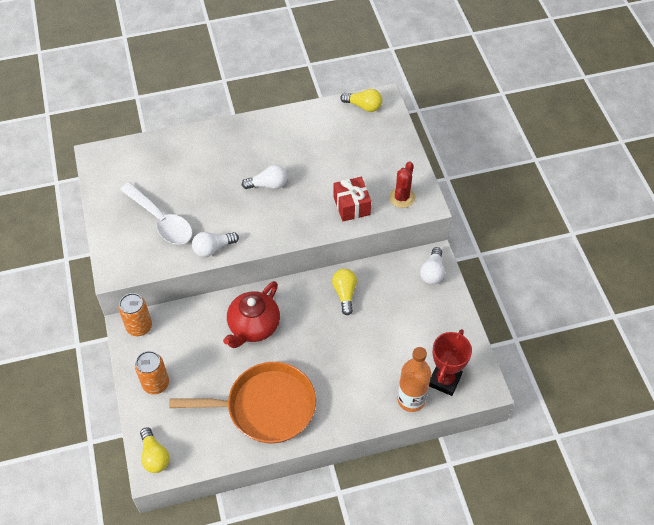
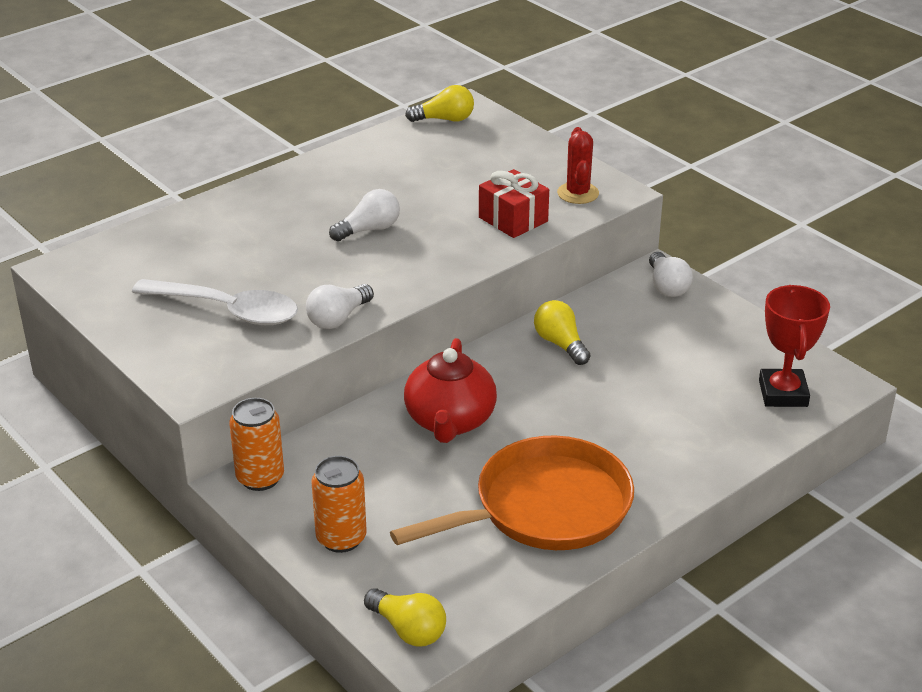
camera: 25 degrees left, 20 degrees down
orange bottle [397,347,431,412] -> none

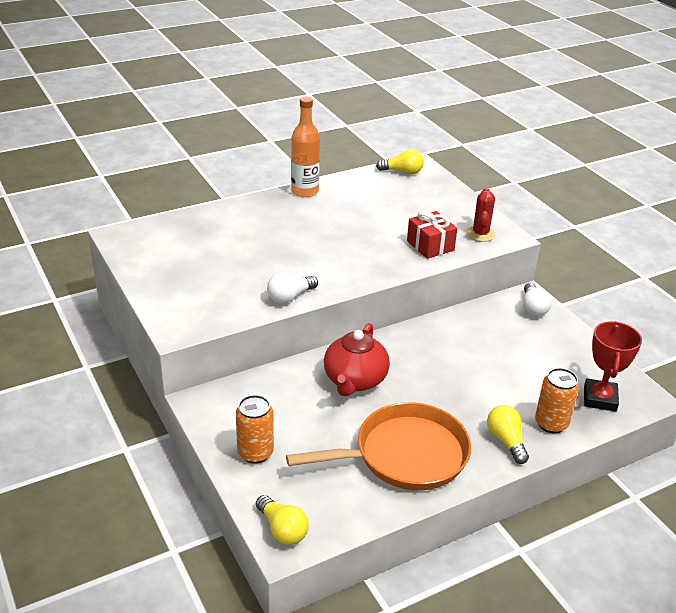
camera: 10 degrees right, 0 degrees up
white spoon [132,279,298,325] -> none
orange can [229,398,284,491] -> orange can moved to [535,368,579,433]
white light bulb [329,189,400,241] -> none
yellow light bulb [534,300,590,365] -> yellow light bulb moved to [487,405,529,464]
none -> orange bottle [291,97,320,197]

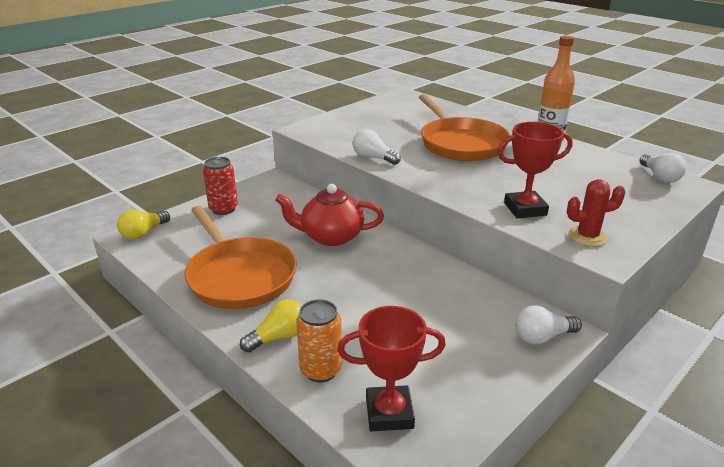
camera: 75 degrees right, 5 degrees down
orange can [236,395,274,464] -> red can [203,157,238,215]
yellow light bulb [376,149,424,174] -> white light bulb [640,152,686,183]
red gift [407,211,457,259] -> red trophy [497,122,573,218]
none -> orange pan [419,94,510,161]

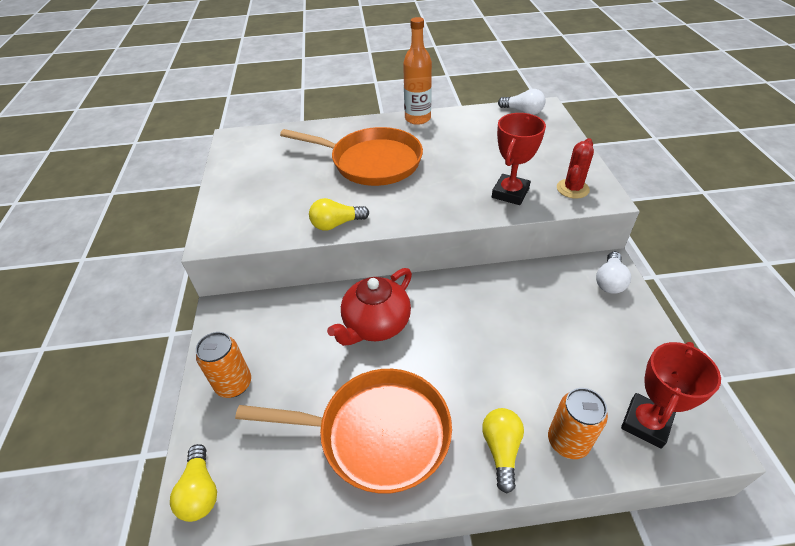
camera: 50 degrees left, 15 degrees up
red can [203,157,238,215] -> orange can [196,332,251,398]
white light bulb [353,129,401,165] -> yellow light bulb [309,198,369,231]

